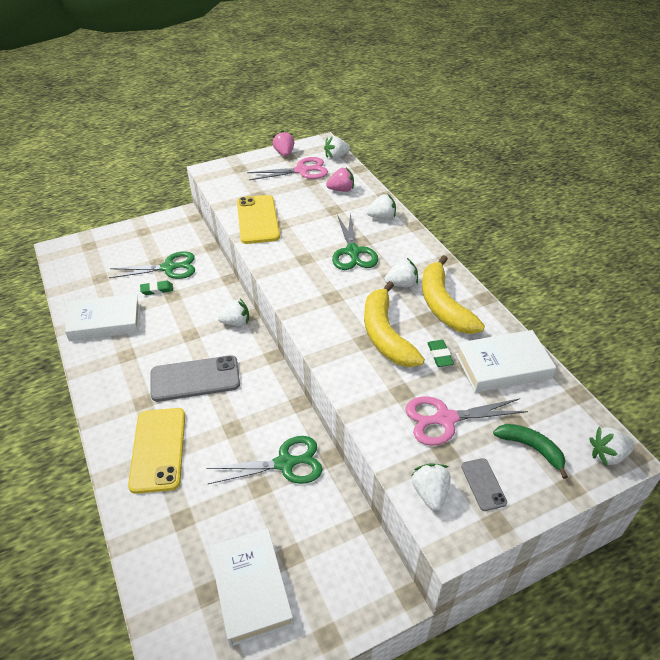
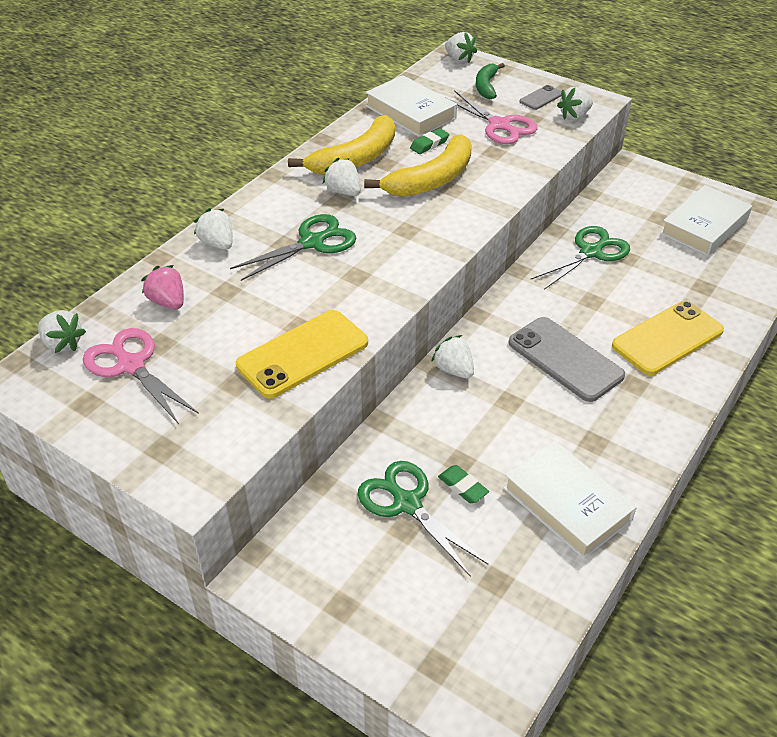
camera: 120 degrees left, 0 degrees up
green scissors [206,436,323,484] -> green scissors turned 90 degrees clockwise [530,226,630,290]
pink strawberry [273,130,294,156] -> none

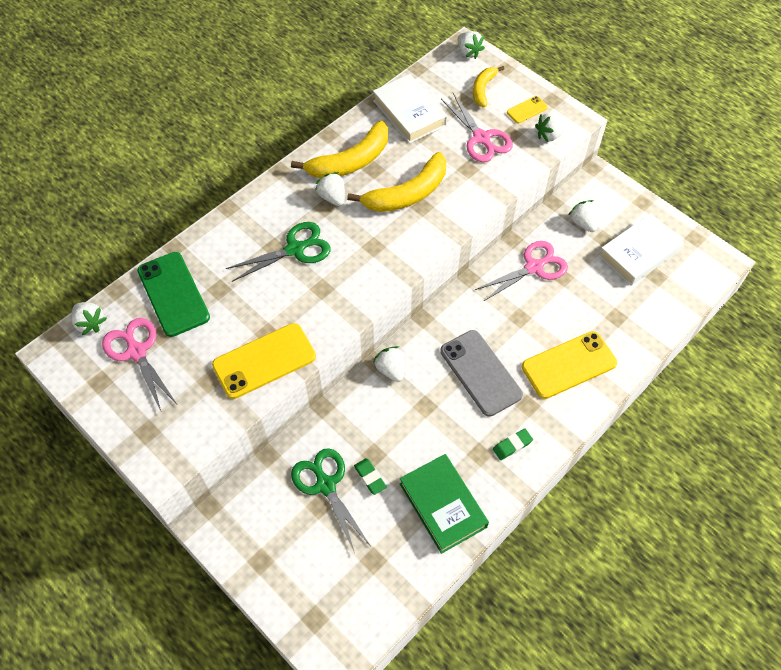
camera: 10 degrees right, 15 degrees up
pink strawberry [141,265,184,309] -> green phone [137,252,210,337]
white strawberry [194,208,233,250] -> white strawberry moved to [568,200,598,232]
green eraser [410,128,449,154] -> green eraser moved to [493,429,533,460]
green banana [476,63,505,99] -> yellow banana [473,66,504,107]
white book [504,441,637,559] -> green book [400,454,489,554]
grey phone [520,85,562,110] -> yellow phone [507,96,548,124]
green scissors [530,226,630,290] -> pink scissors [475,241,568,302]

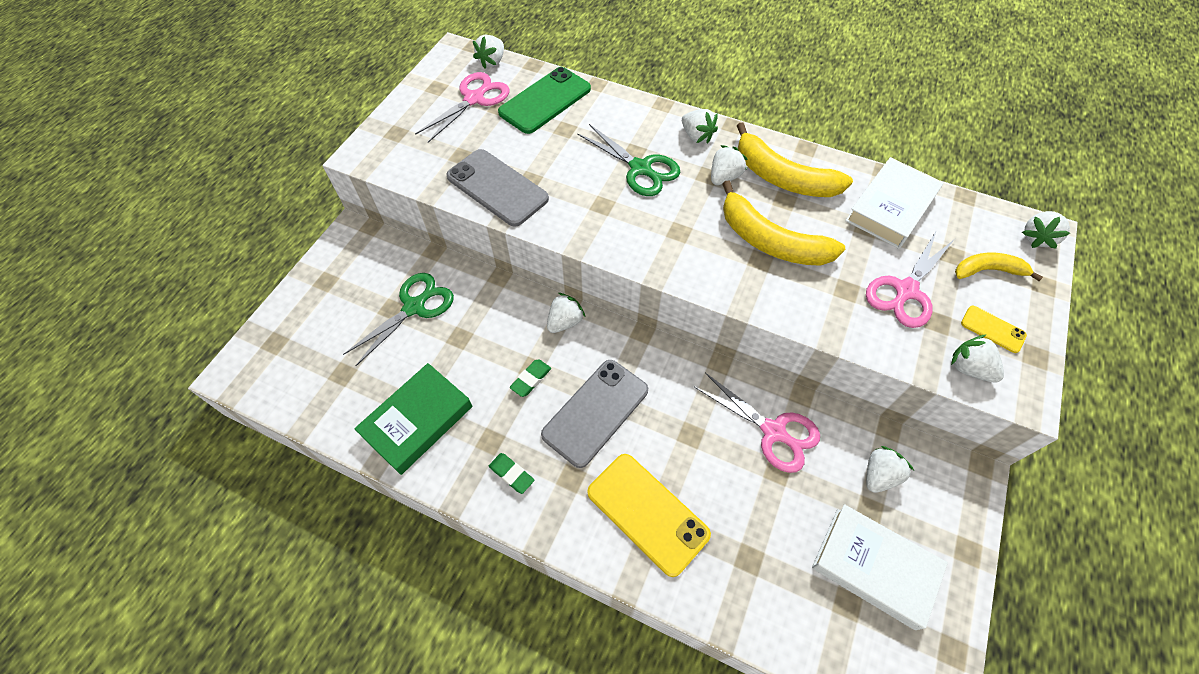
camera: 70 degrees right, 0 degrees up
yellow phone [212,323,316,399] -> grey phone [446,149,549,227]
green eraser [354,458,387,495] -> green eraser moved to [510,359,551,397]
none -> white strawberry [682,109,718,144]

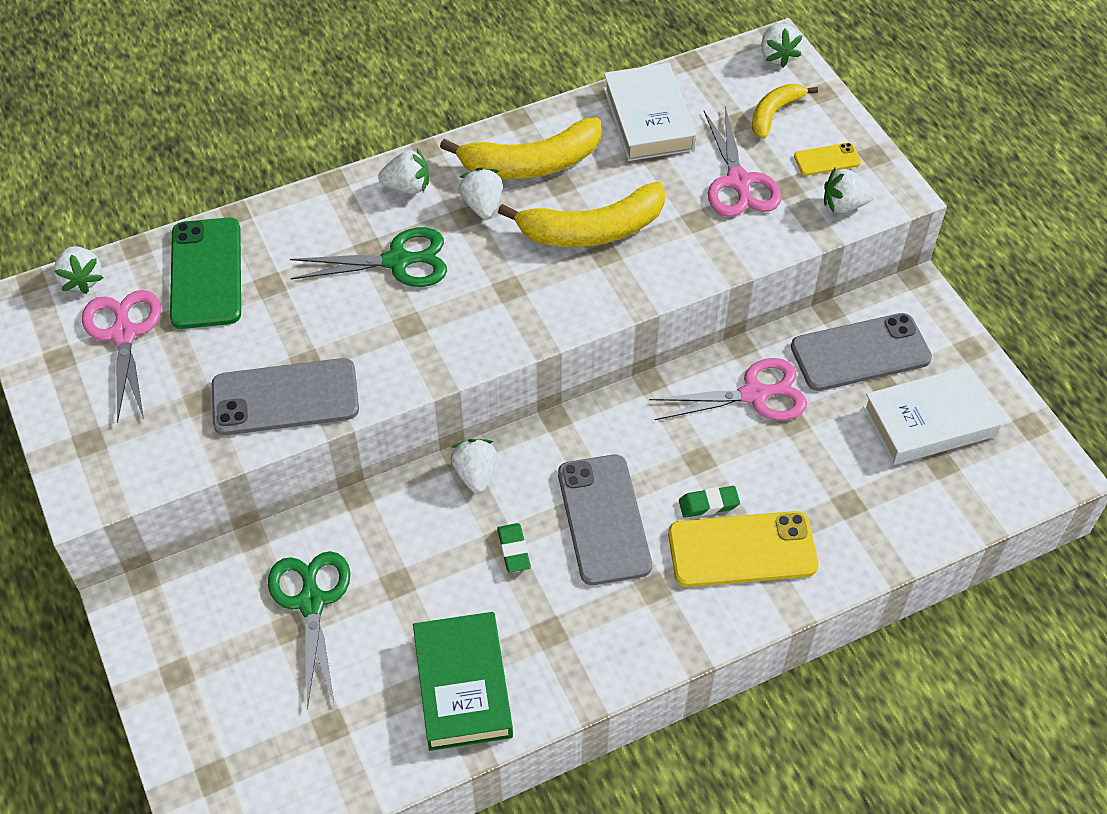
camera: 50 degrees left, 5 degrees down
green eraser [489,453,534,494] -> green eraser moved to [679,486,740,518]
white strawberry [866,446,914,493] -> grey phone [791,313,932,391]

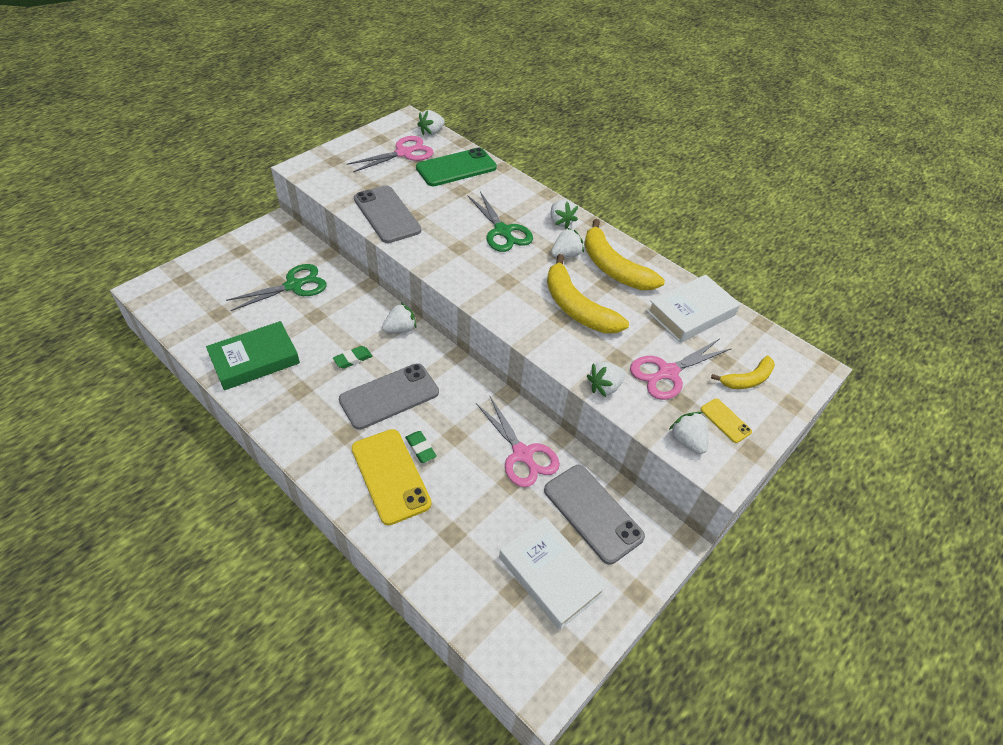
camera: 65 degrees right, 5 degrees down
yellow banana [752,84,818,139] -> yellow banana turned 135 degrees clockwise [711,356,775,389]
white strawberry [761,24,803,67] -> white strawberry moved to [587,362,625,397]

